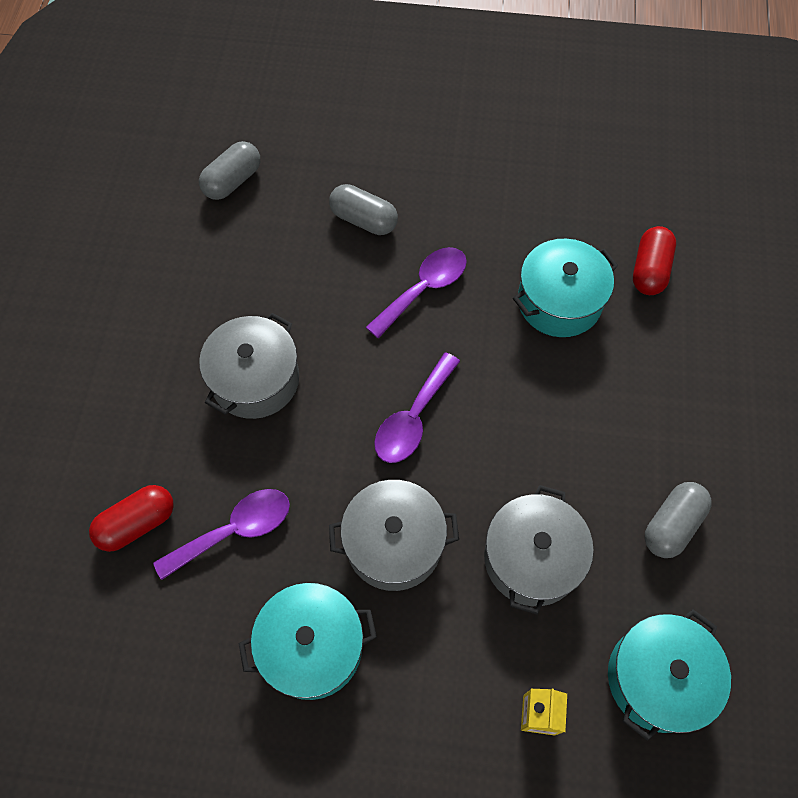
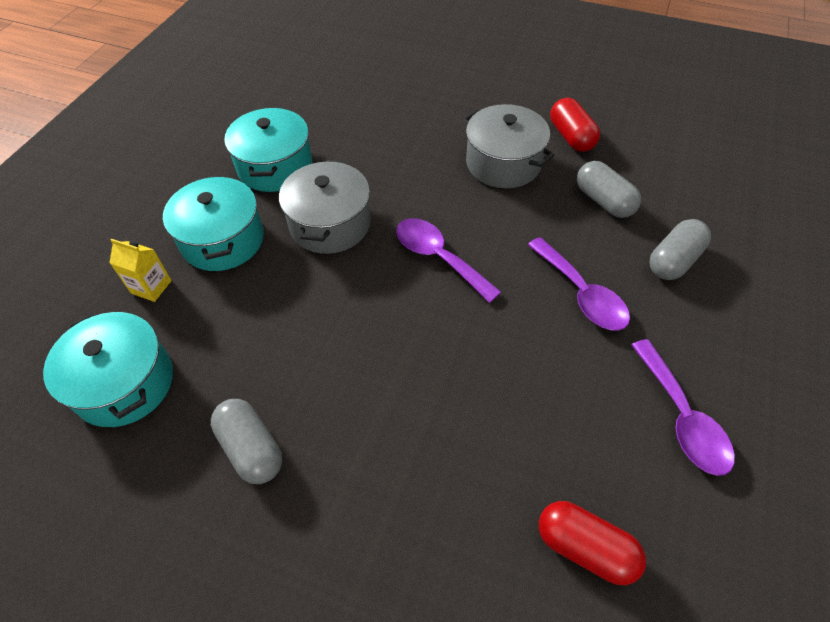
camera: 105 degrees right, 10 degrees down
red capsule [89,485,174,552] -> red capsule moved to [550,98,600,152]
purple spoon [153,489,290,580] -> purple spoon moved to [631,339,735,476]
grey capsule [199,141,260,200] -> grey capsule moved to [577,161,641,218]
grey pot [484,485,594,615] -> none
turquoise pot [513,239,618,337] -> turquoise pot moved to [163,175,264,271]

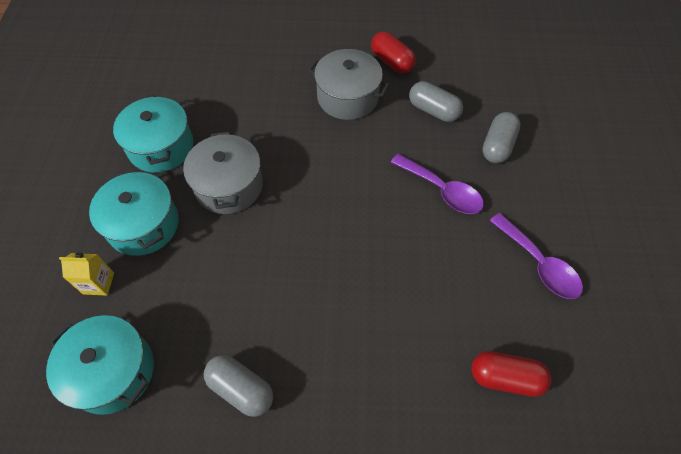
camera: 20 degrees left, 5 degrees up
purple spoon [396,218,501,303] -> none

